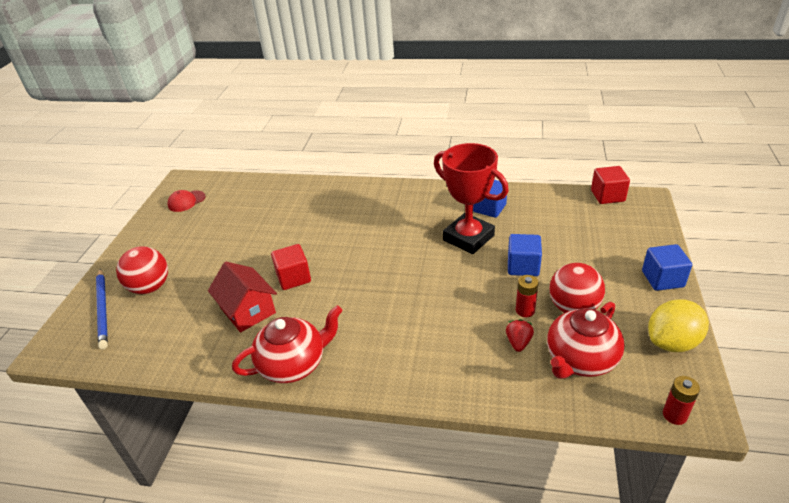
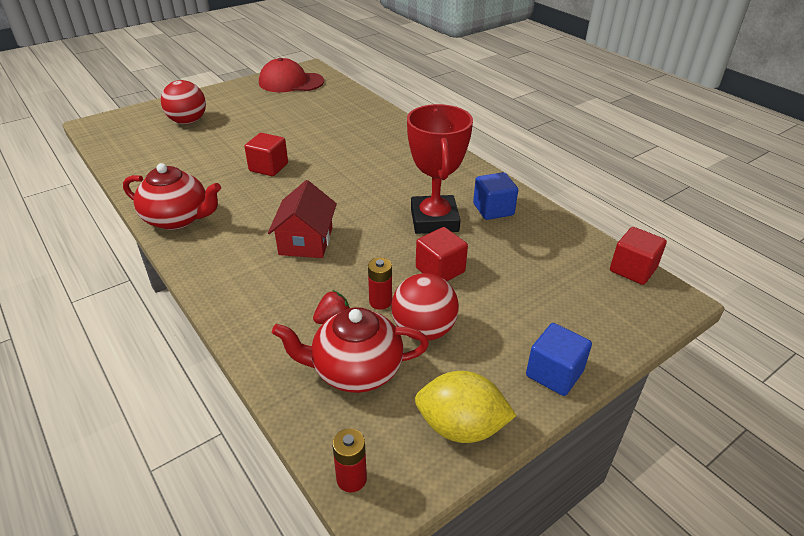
camera: 40 degrees right, 0 degrees up
blue pencil [96,269,108,349] -> none
red cap [168,190,205,212] -> red cap [259,58,324,92], size x1.82
red house [208,262,277,333] -> red house moved to [268,180,337,258]
blue cube [508,234,542,276] -> red cube [416,227,468,281]

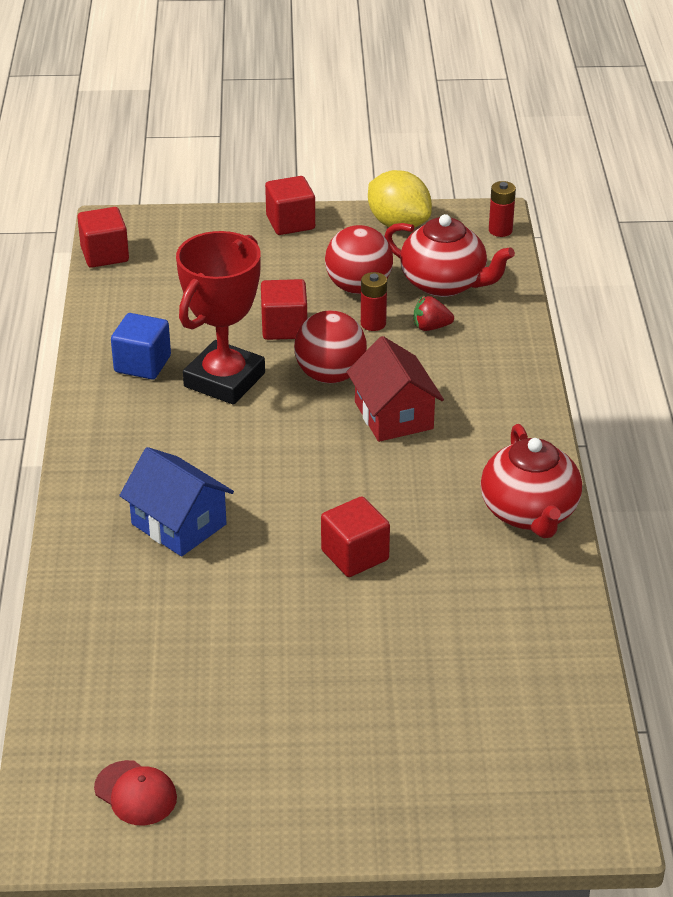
camera: 145 degrees left, 0 degrees up
red teapot [123,163,221,230] -> red teapot turned 150 degrees counterclockwise [481,424,582,538]
red ball [161,80,206,124] -> red ball moved to [294,310,367,383]
red cap [259,58,324,92] -> red cap [94,760,177,825], size x0.55
red house [268,180,337,258] -> red house turned 60 degrees counterclockwise [346,336,444,442]
blue cube [526,323,592,396] -> red cube [265,176,315,235]
none -> blue house [119,447,234,557]

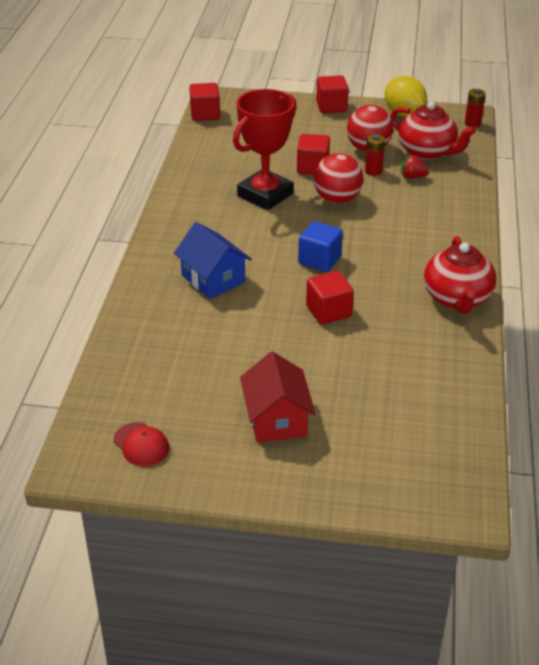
camera: 10 degrees right, 0 degrees up
blue cube [111,313,171,380] -> blue cube moved to [298,221,343,272]
red house [346,336,444,442] -> red house moved to [240,351,316,442]

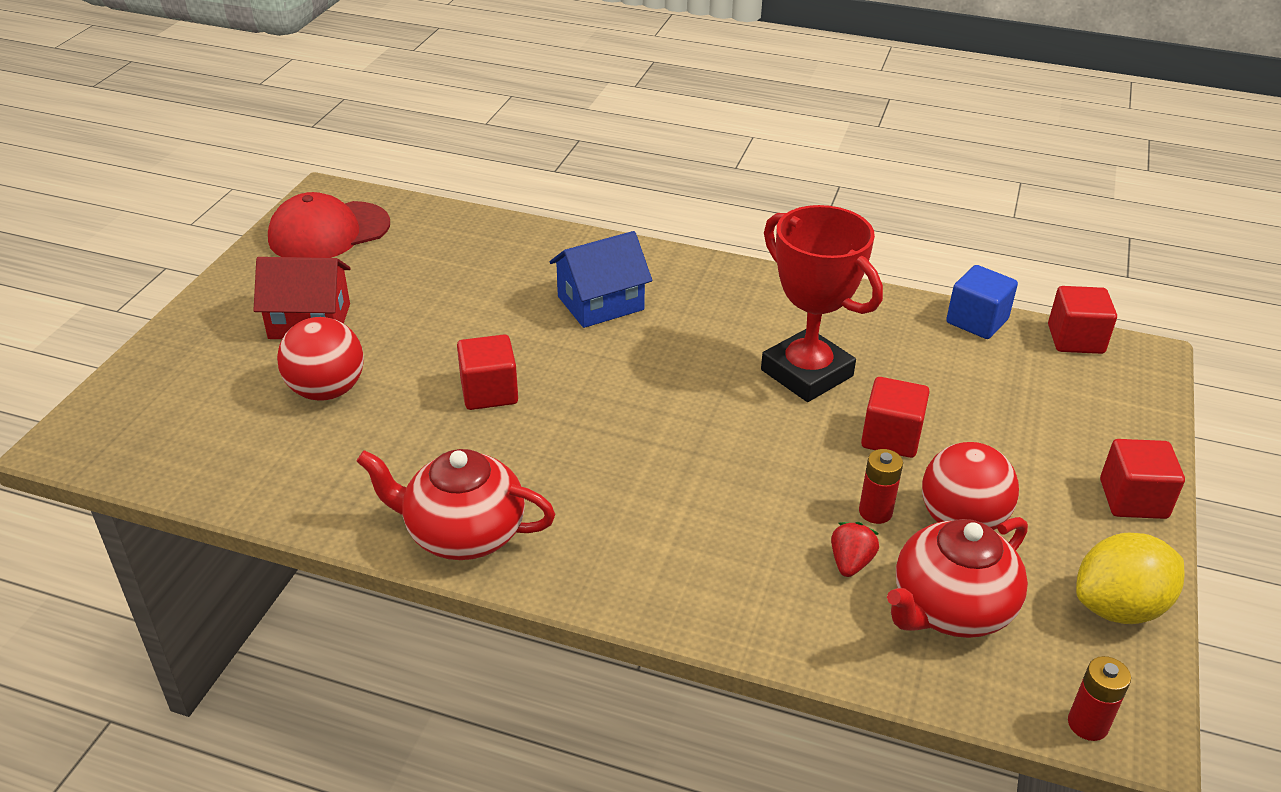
camera: 100 degrees right, 0 degrees up
red cap [113,422,169,466] -> red cap [268,192,390,258], size x1.82
blue cube [298,221,343,272] -> blue cube moved to [946,265,1018,339]
red ball [314,153,363,203] -> red ball moved to [277,317,364,401]

